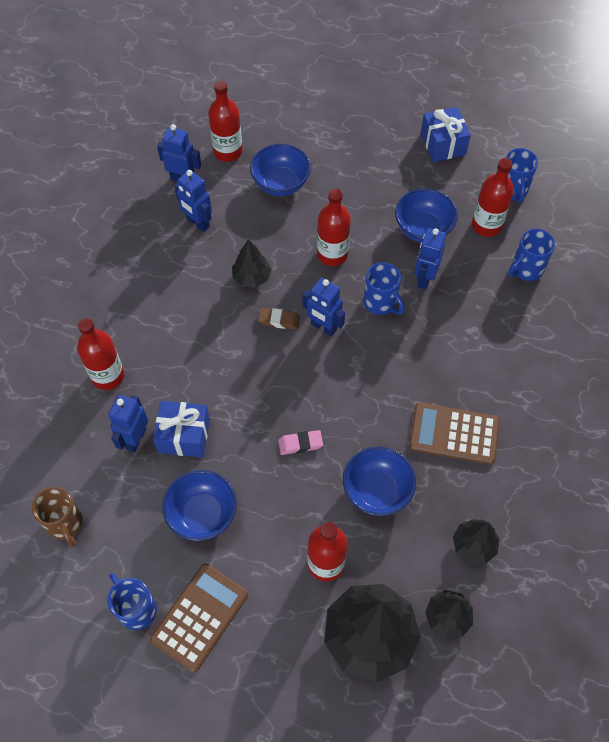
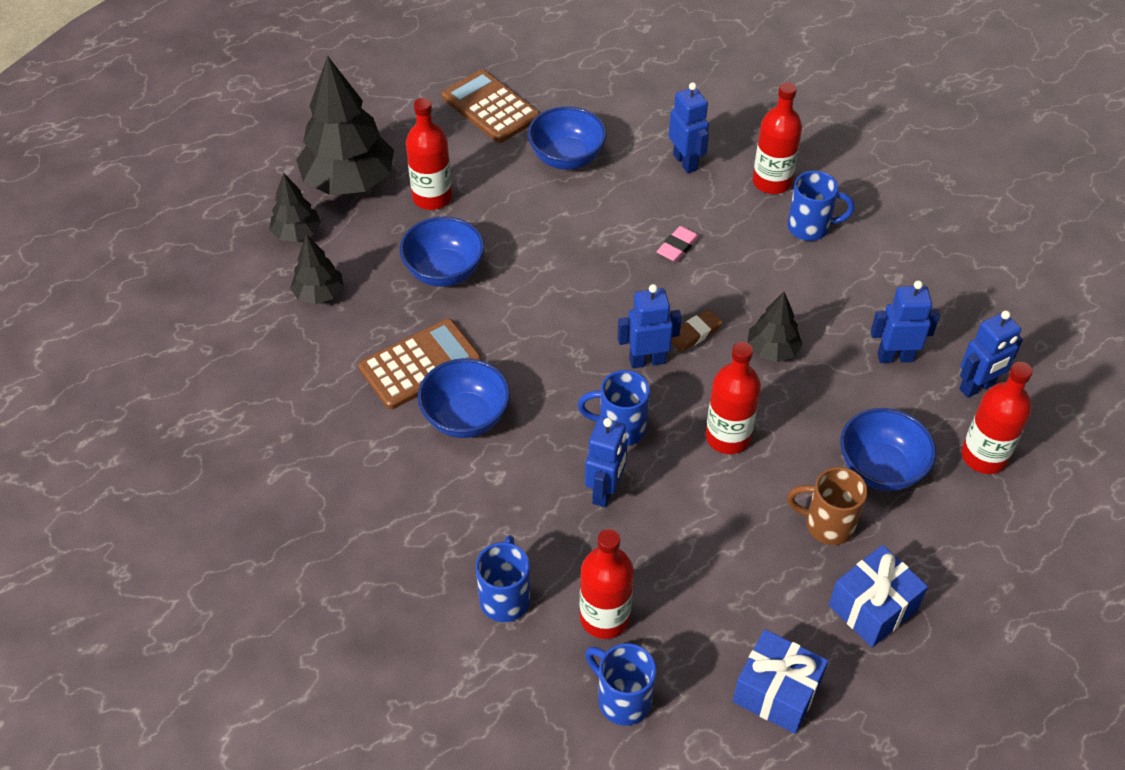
camera: 135 degrees right, 10 degrees down
brown mug [32,487,83,547] -> brown mug moved to [787,467,868,545]
blue mug [107,573,157,630] -> blue mug moved to [787,171,854,241]
brown calculator [150,564,248,672] -> brown calculator turned 150 degrees clockwise [442,69,540,143]
blue gift [153,401,210,458] -> blue gift moved to [829,545,928,647]
pink eraser [278,430,323,455] -> pink eraser moved to [657,226,700,262]
blue bowl [395,188,458,243] -> blue bowl moved to [418,358,510,438]
blue robot [414,228,446,290] -> blue robot turned 45 degrees clockwise [585,417,628,508]

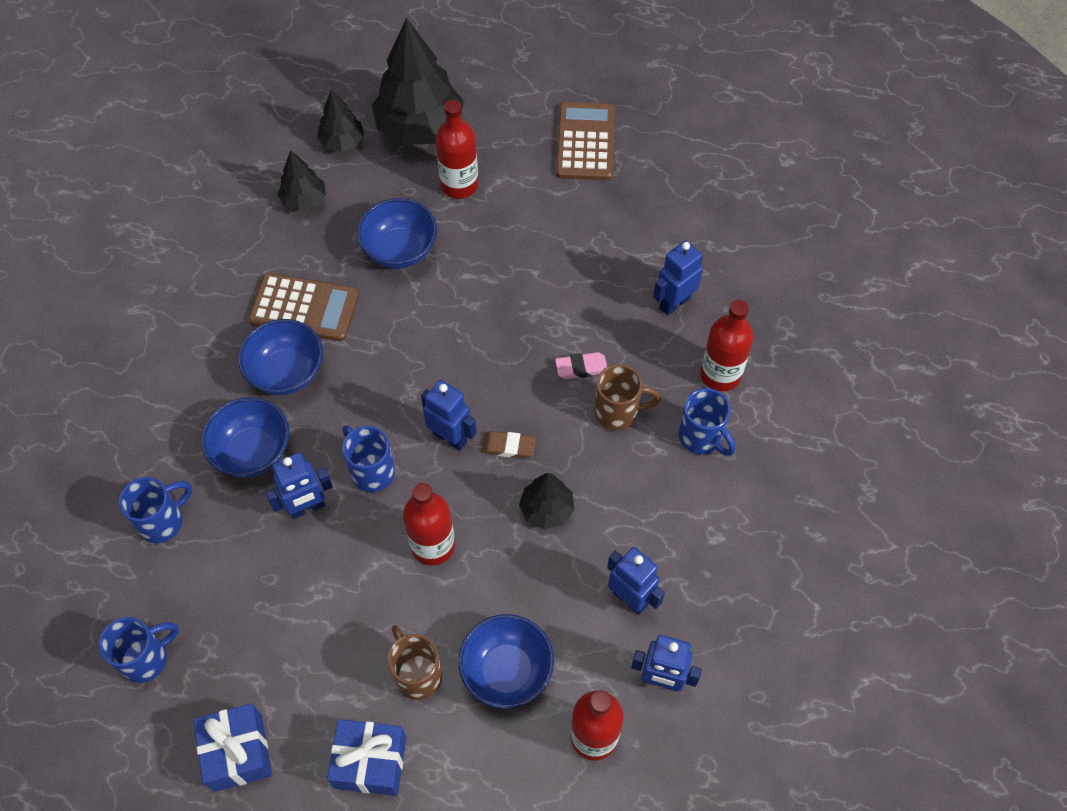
camera: 45 degrees right, 10 degrees up
blue bowl [528,106,606,170] -> blue bowl moved to [201,397,289,478]
red bottle [580,529,634,639] -> none
blue mug [585,643,656,726] -> blue mug turned 60 degrees clockwise [99,617,179,683]
blue robot [669,82,709,173] -> blue robot turned 150 degrees counterclockwise [653,240,703,316]
none -> brown mug [594,364,661,430]

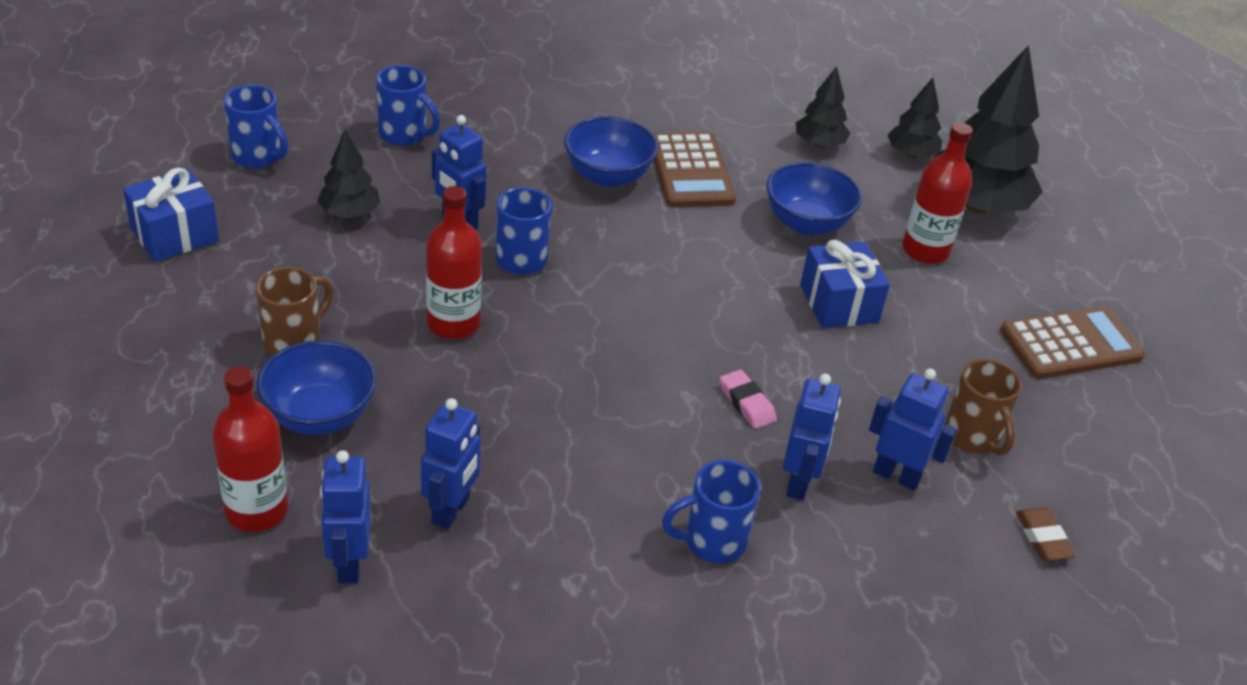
camera: 65 degrees right, 20 degrees down
blue bowl [201,397,289,478] -> none
blue gift [327,719,407,796] -> blue gift moved to [800,240,890,328]
blue robot [421,380,477,451] -> blue robot moved to [783,374,841,500]
brown eraser [481,431,536,458] -> brown eraser moved to [1016,507,1075,561]
black tree [519,473,574,530] -> black tree moved to [317,130,380,218]
brown mug [594,364,661,430] -> brown mug moved to [944,359,1022,456]
blue mug [679,388,736,456] -> blue mug turned 45 degrees clockwise [662,460,760,564]
red bottle [700,300,754,392] -> none

